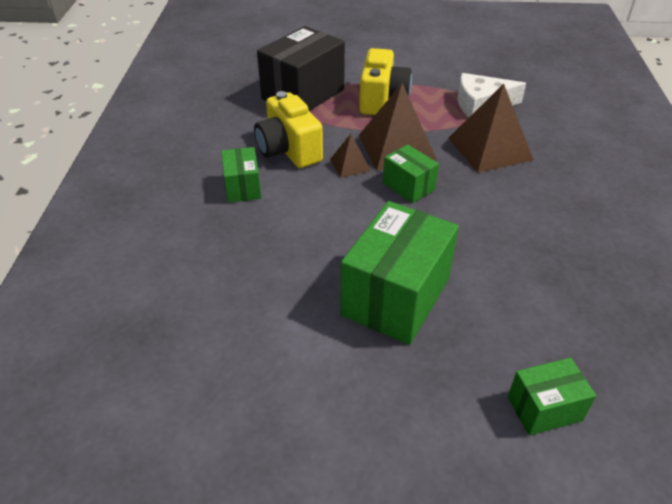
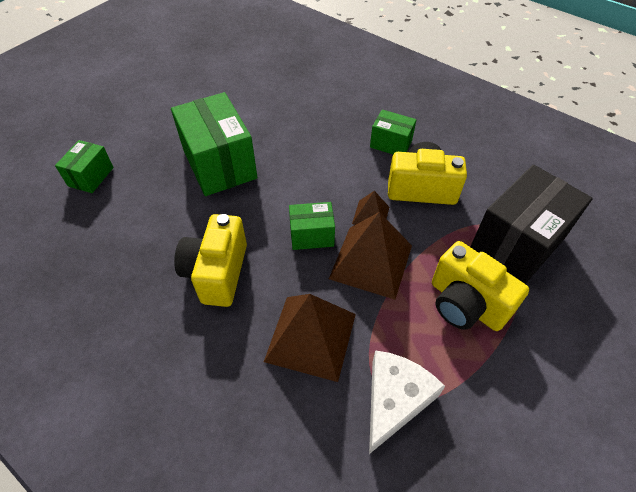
camera: 125 degrees right, 10 degrees up
black box [257,26,345,111] -> black box turned 60 degrees clockwise [470,165,593,284]
none -> yellow camera [174,214,247,307]

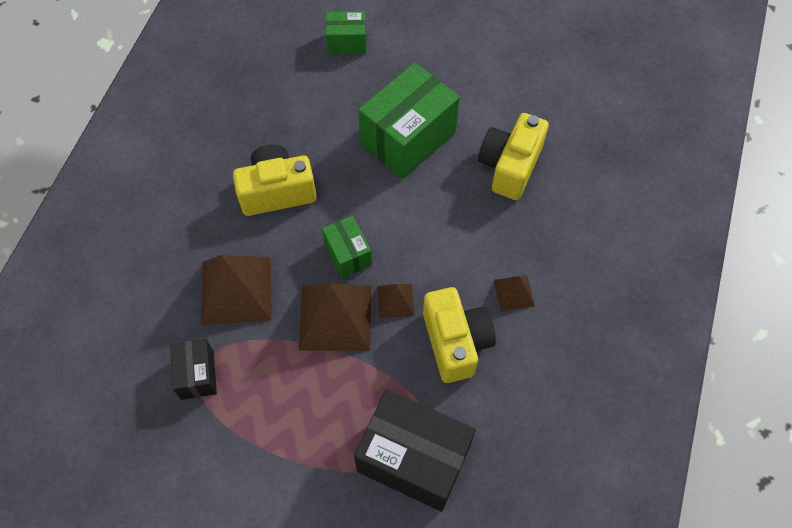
camera: 70 degrees right, 10 degrees up
white cheese [369,350,445,454] -> black box [170,339,217,400]
green box [370,110,416,154] -> brown pyramid [494,275,535,311]
yellow camera [432,241,529,331] -> yellow camera moved to [478,113,549,200]

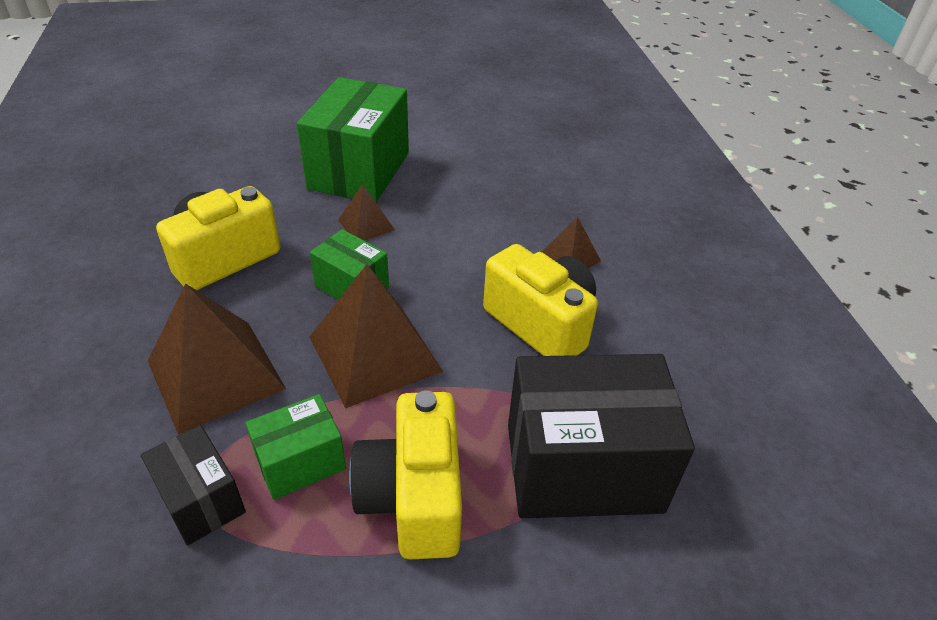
camera: 30 degrees left, 20 degrees down
green box [326,11,366,55] -> green box moved to [246,394,346,500]
brown pyramid [377,284,415,318] -> brown pyramid moved to [338,184,395,241]
yellow camera [478,113,549,200] -> yellow camera moved to [349,390,462,560]

